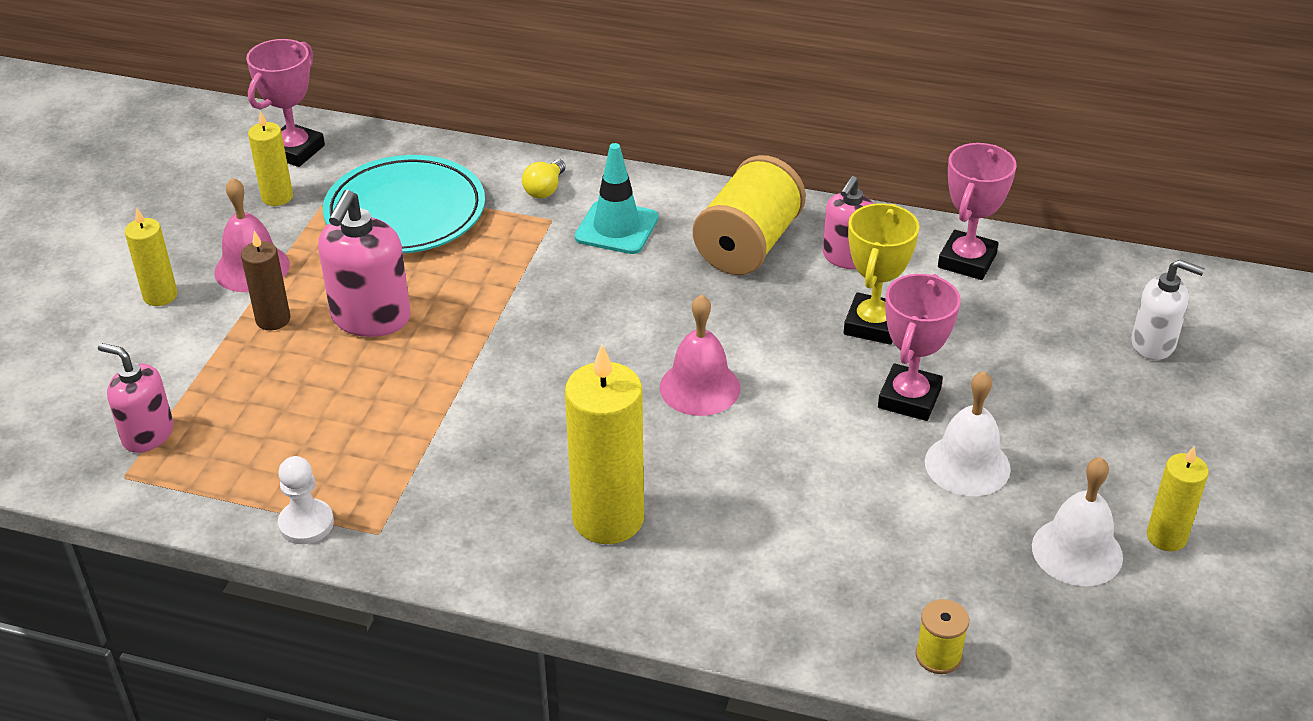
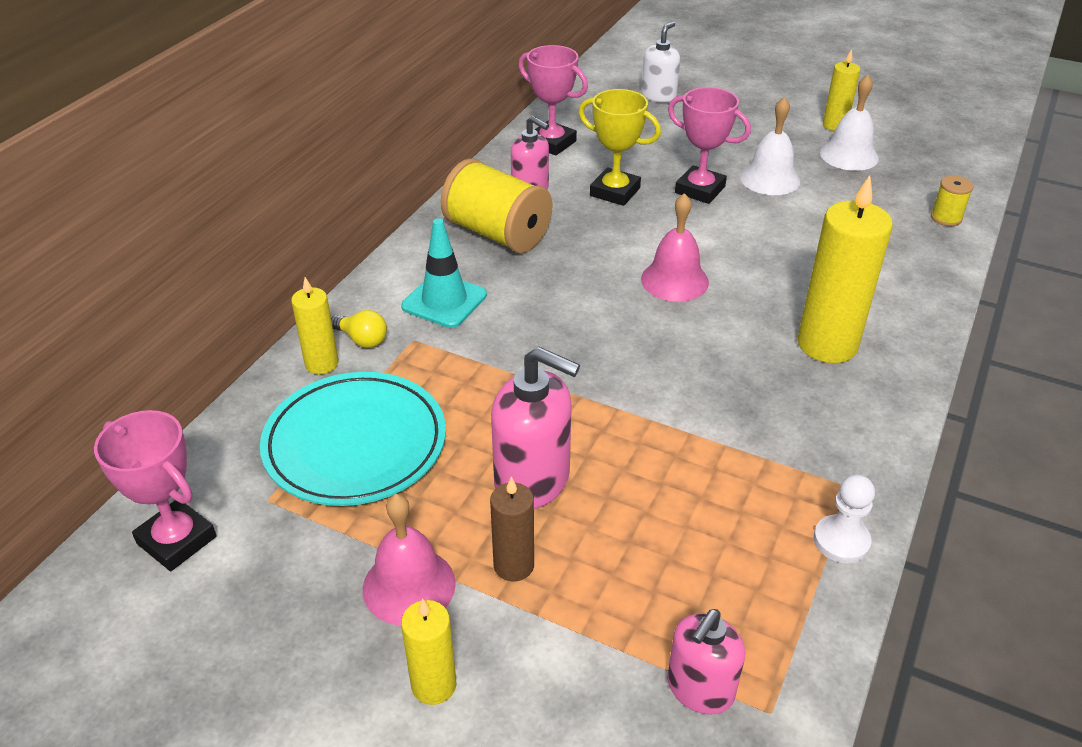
camera: 80 degrees left, 0 degrees up
yellow candle [248,111,293,206] -> yellow candle moved to [291,277,338,374]

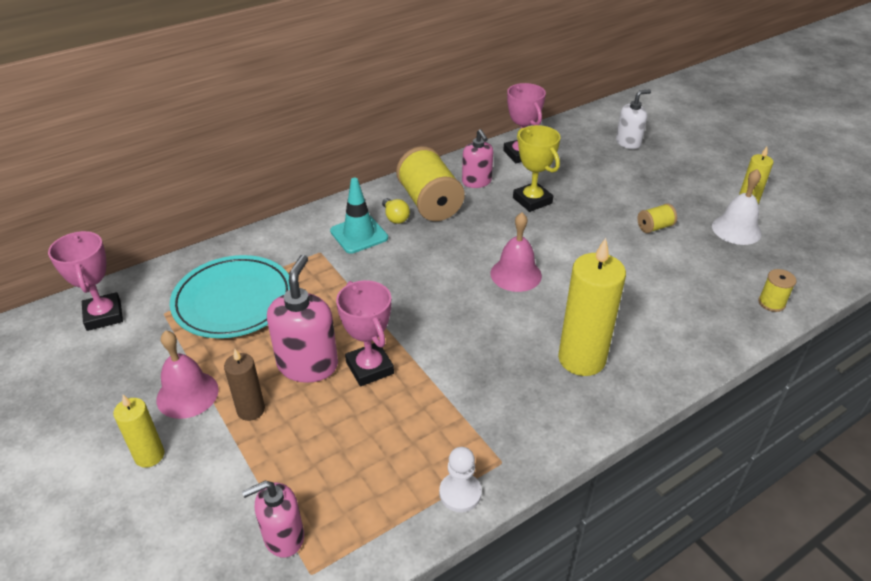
camera: 30 degrees right, 0 degrees up
yellow candle [291,277,338,374] -> none
yellow light bulb [331,310,387,348] -> yellow light bulb moved to [382,198,410,224]
pink soap dispenser [491,347,580,509] -> pink soap dispenser turned 135 degrees counterclockwise [267,255,338,383]
pink trophy [668,87,751,204] -> pink trophy moved to [336,280,394,386]
white bell [740,97,800,195] -> yellow spool [637,203,677,233]

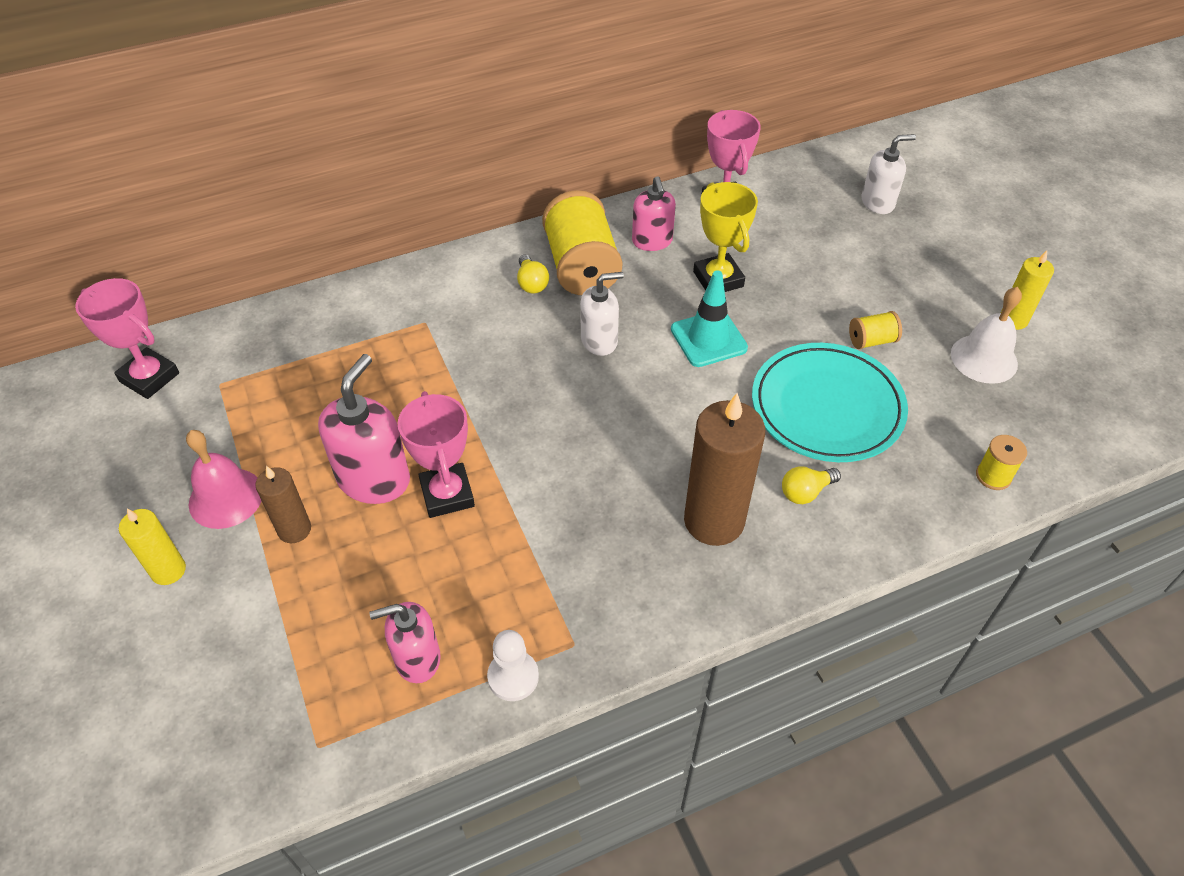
camera: 10 degrees right, 10 degrees up
pink trophy [48,231,123,331] -> pink trophy turned 45 degrees counterclockwise [75,278,179,399]
turquoise plate [170,255,290,338] -> turquoise plate moved to [752,343,908,462]
pink soap dispenser [242,481,304,557] -> pink soap dispenser moved to [369,602,441,683]
turquoise traffic cone [330,178,388,254] -> turquoise traffic cone moved to [671,270,748,367]
pink bell [491,212,542,292] -> none
yellow candle [558,238,626,376] -> brown candle [684,393,765,546]
none -> white soap dispenser [580,272,624,356]
none -> yellow light bulb [782,466,841,504]

